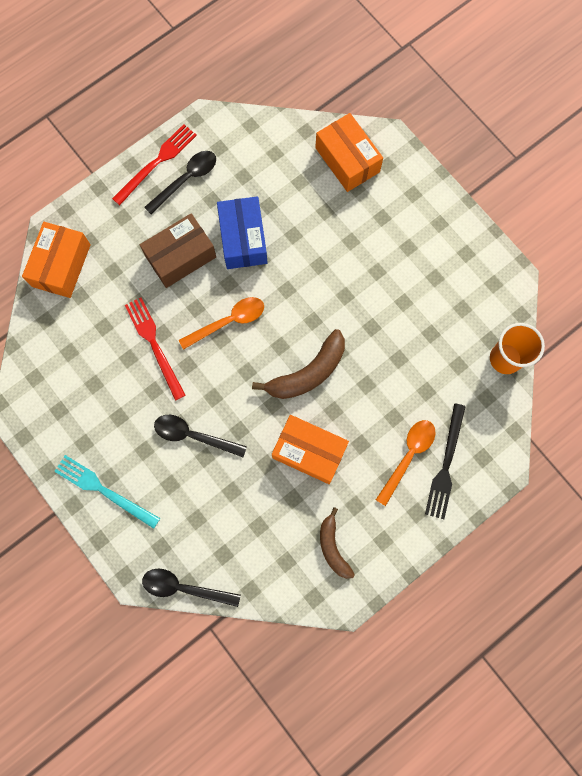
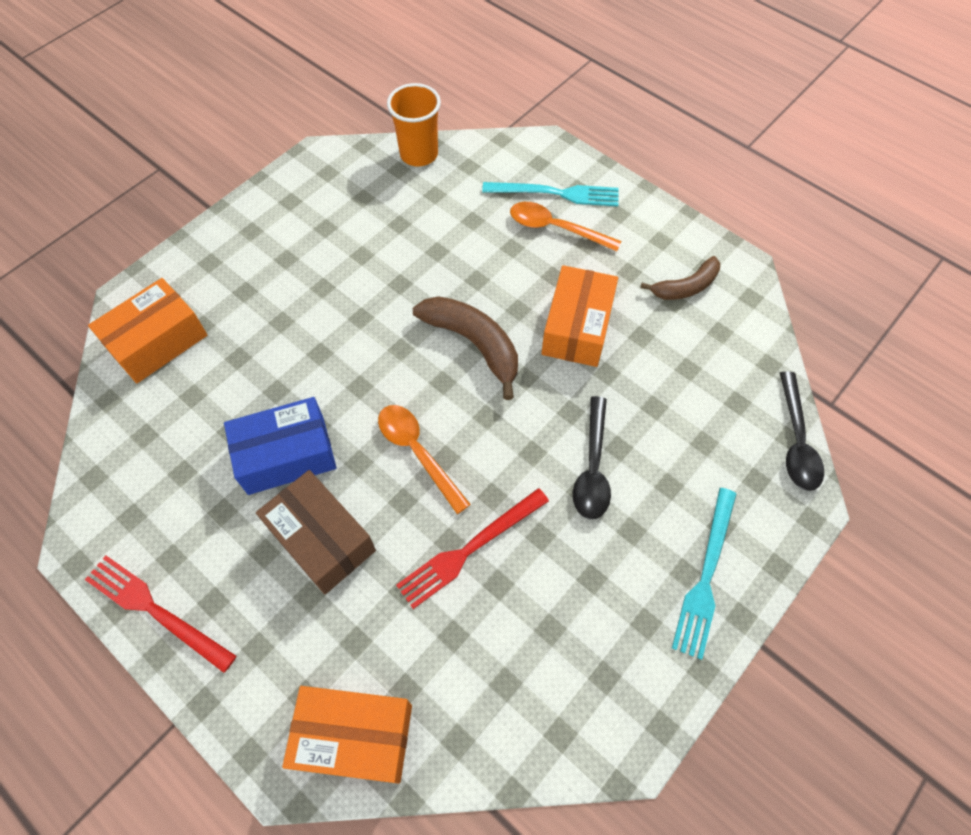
camera: 100 degrees left, 15 degrees down
black spoon [144,151,216,214] -> none
black fork [425,403,466,519] -> turquoise fork [482,182,619,206]

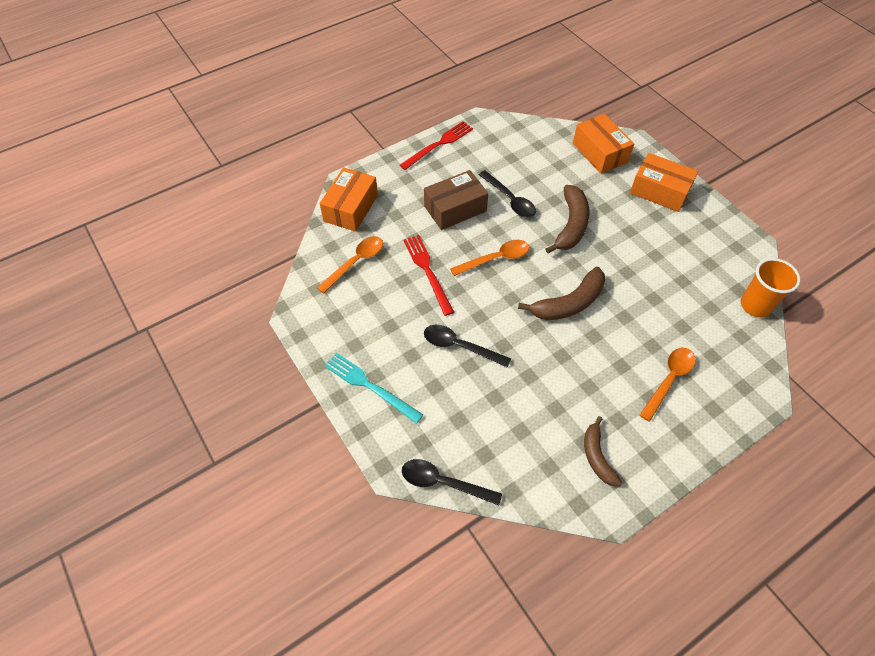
camera: 105 degrees right, 5 degrees down
blue box [224,397,337,495] -> black spoon [479,170,536,218]
turquoise fork [482,182,619,206] -> none
orange box [541,265,618,367] -> orange box moved to [630,153,698,212]
none -> orange spoon [317,236,383,294]
none -> brown banana [546,185,590,253]

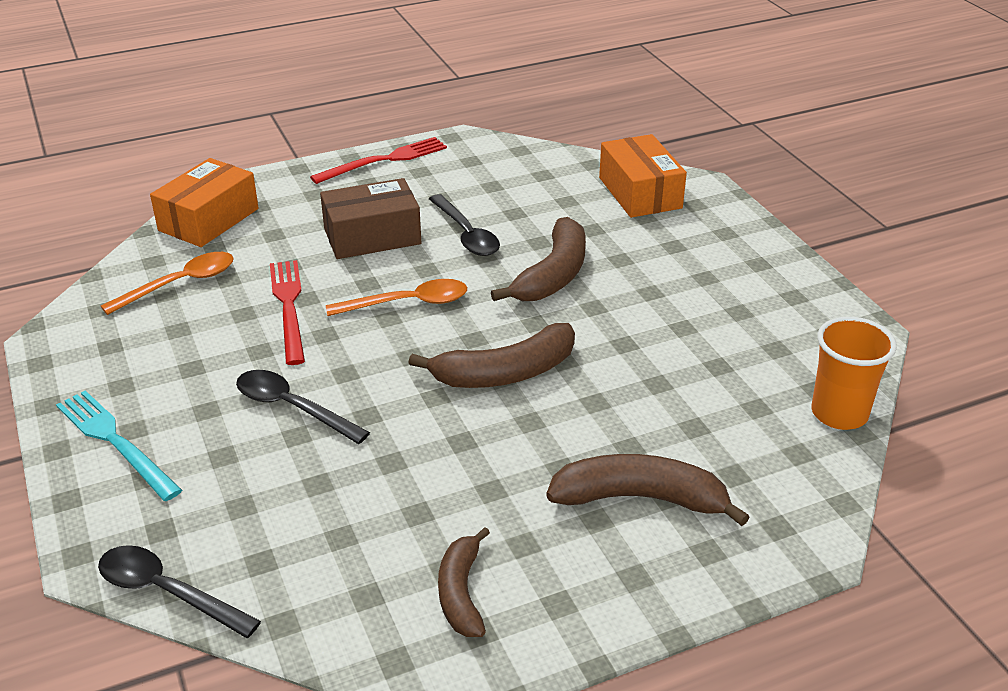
camera: 10 degrees right, 20 degrees down
orange box [630,153,698,212] -> none
orange spoon [639,348,696,422] -> brown banana [546,454,749,526]

